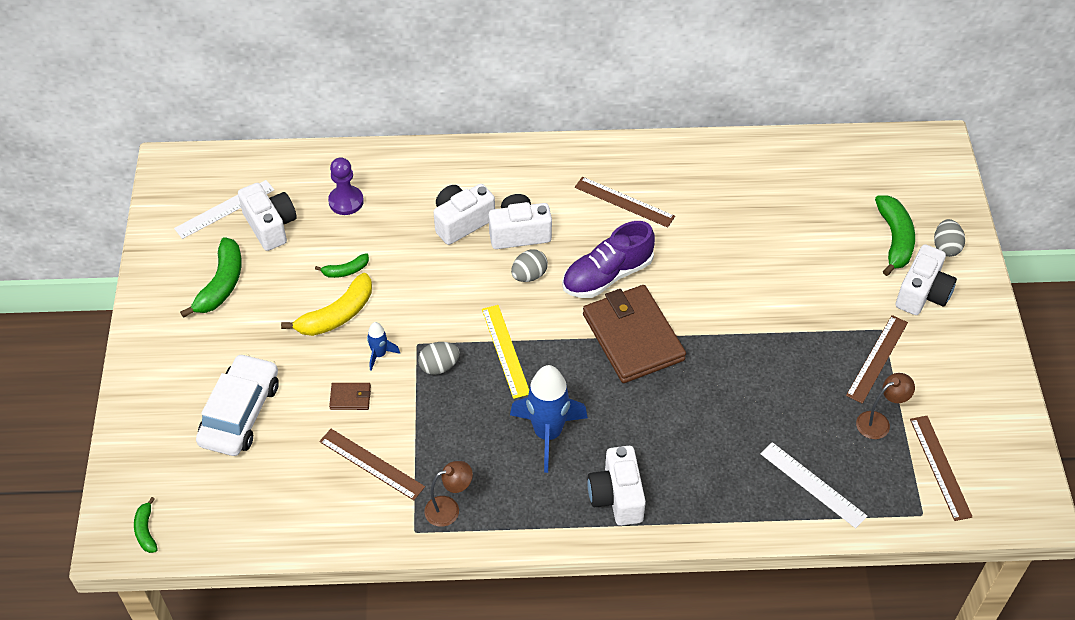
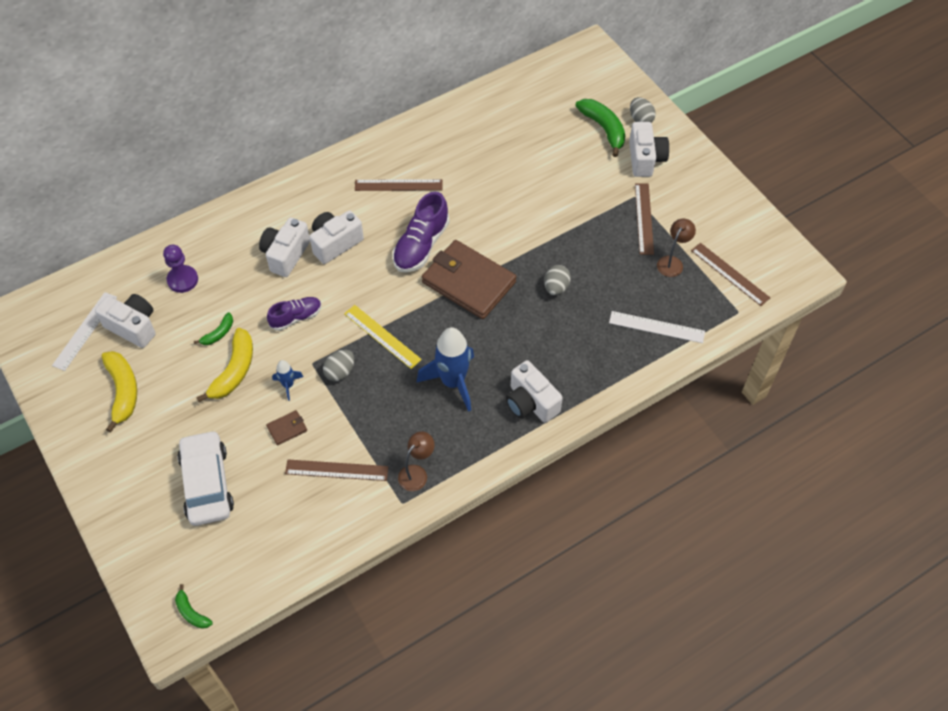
camera: 30 degrees left, 5 degrees up
green banana [180,237,242,318] -> yellow banana [102,351,137,433]
grey egg [511,249,548,282] -> grey egg moved to [544,265,571,296]
none -> purple shoe [267,297,321,331]

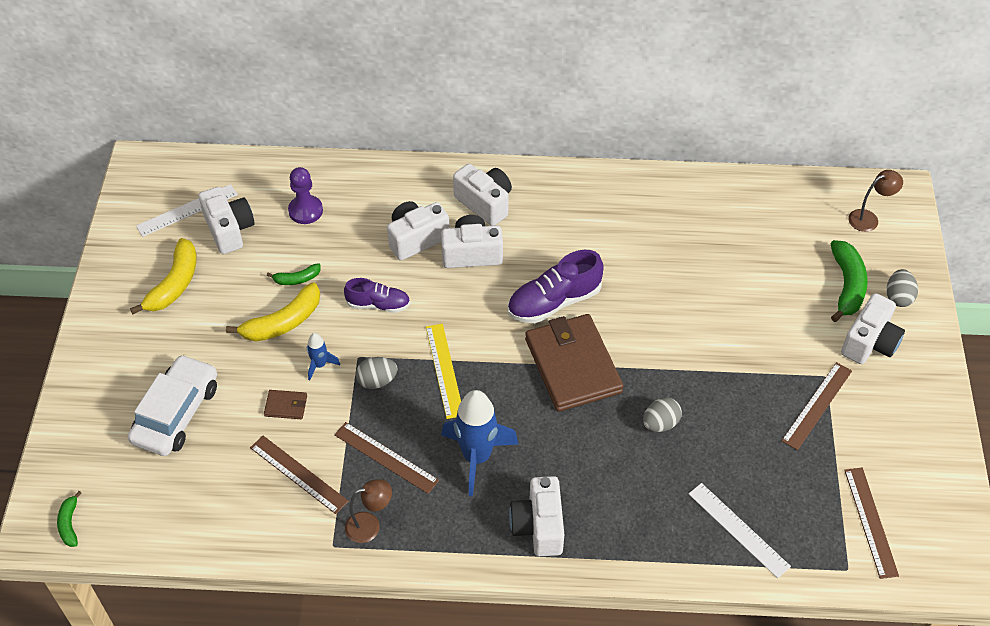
camera: 35 degrees right, 5 degrees down
brown ruler [355,179,443,191] -> brown ruler moved to [334,422,439,494]
brown lamp [657,219,696,277] -> brown lamp moved to [848,170,903,232]
none -> white camera [453,164,512,226]

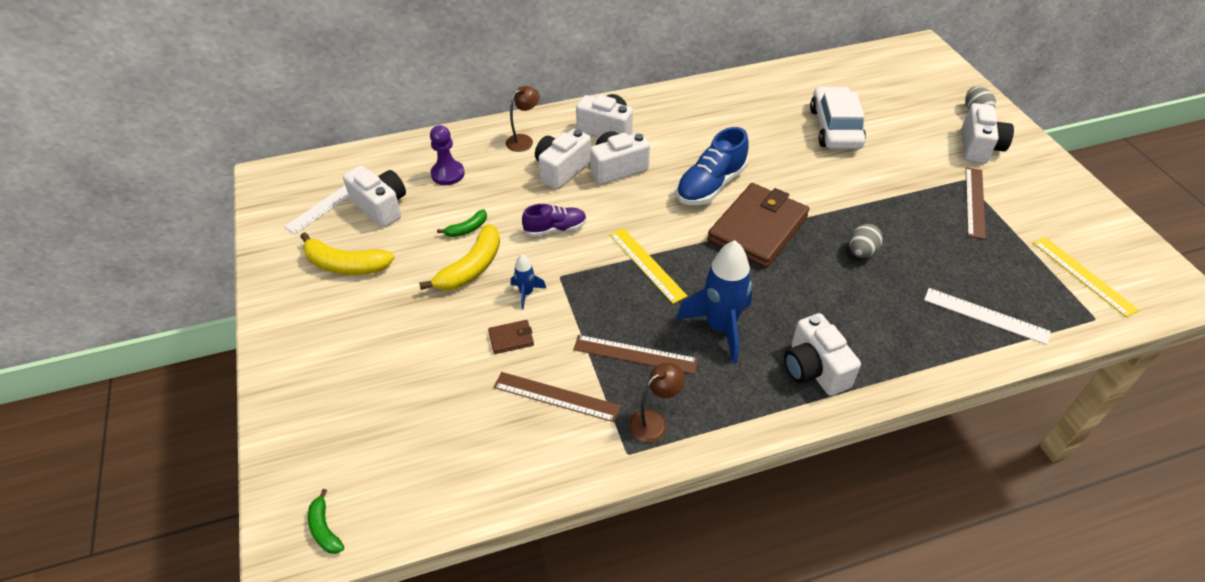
camera: 20 degrees left, 5 degrees down
white car [128,354,217,456] -> white car moved to [810,86,866,149]
yellow banana [130,238,197,314] -> yellow banana turned 105 degrees clockwise [300,232,395,275]
grey egg [356,357,398,389] -> none
purple shoe [508,250,604,323] -> blue shoe [676,127,748,205]
brown wallet [525,314,624,412] -> brown wallet turned 75 degrees clockwise [707,183,809,268]
green banana [831,240,868,322] -> none
brown ruler [844,468,899,579] -> yellow ruler [1033,237,1139,318]
brown lamp [848,170,903,232] -> brown lamp moved to [506,86,540,152]

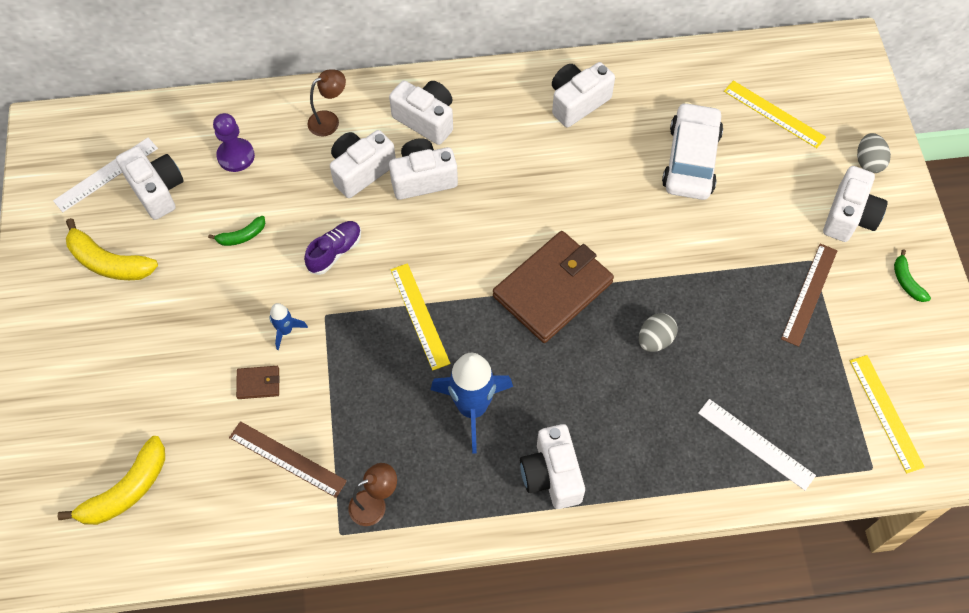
camera: 10 degrees right, 15 degrees up
green banana [308,489,344,554] -> green banana moved to [894,249,931,302]
yellow banana [419,224,500,290] -> yellow banana moved to [58,436,165,525]
purple shoe [522,204,587,237] -> purple shoe turned 45 degrees counterclockwise [304,221,361,275]
brown ruler [573,335,698,374] -> none
blue shoe [676,127,748,205] -> none
none -> white camera [552,62,615,127]
none -> yellow ruler [724,81,826,148]

